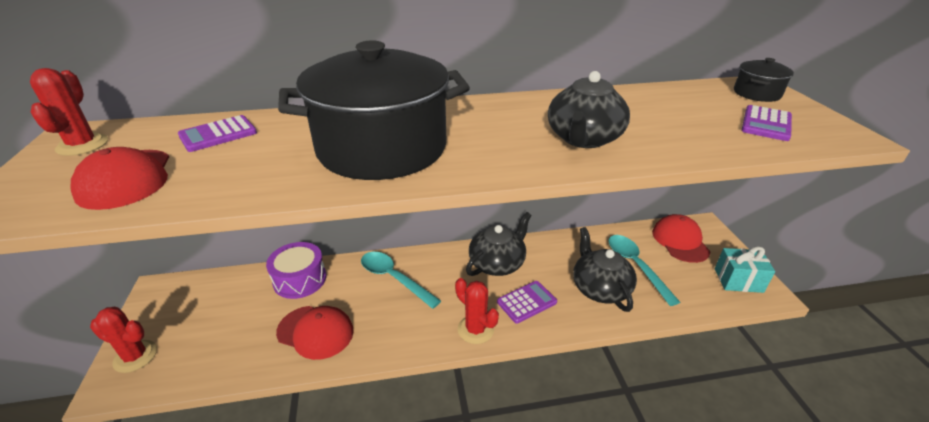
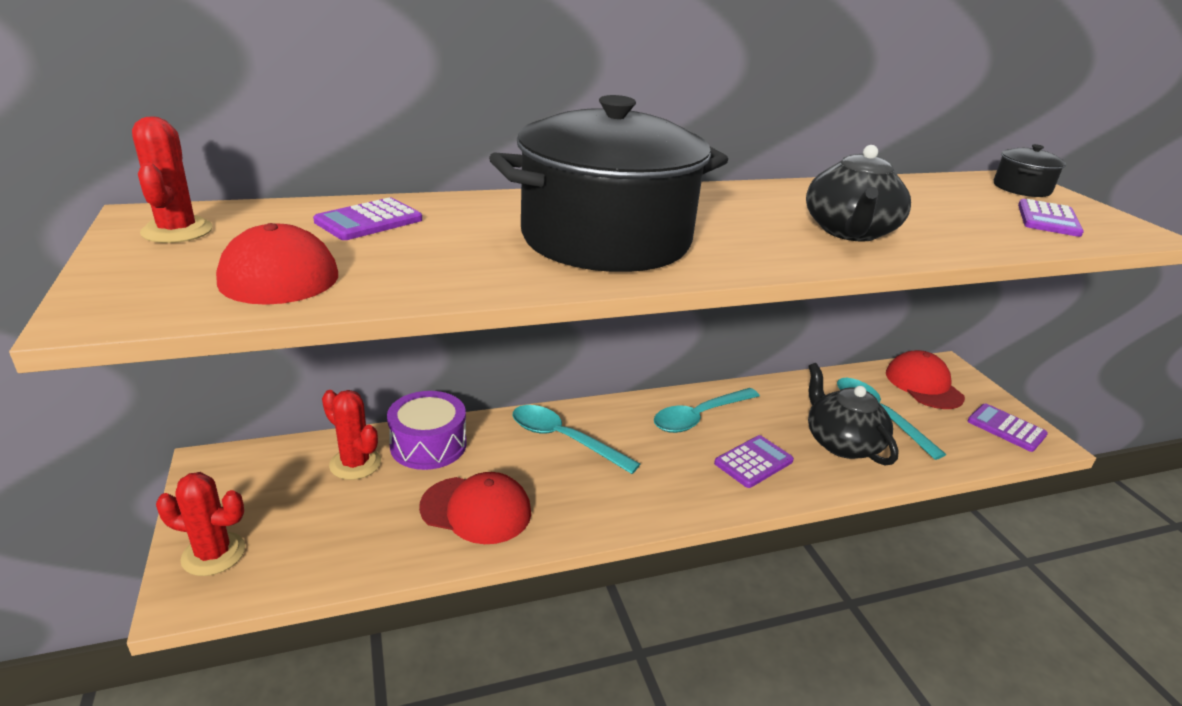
camera: 10 degrees left, 5 degrees down
red cactus [455,278,499,344] -> red cactus moved to [322,390,381,480]
black teapot [466,212,531,276] -> turquoise spoon [654,388,760,433]
turquoise gift [715,246,775,293] -> purple calculator [968,403,1048,452]

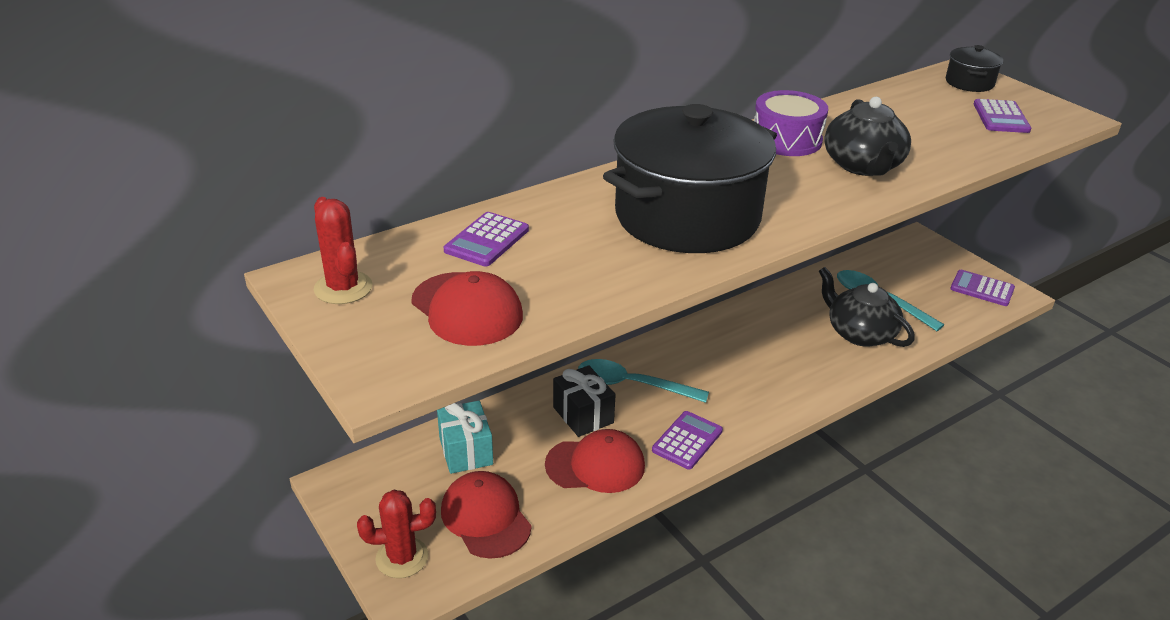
camera: 15 degrees left, 5 degrees up
red cactus [322,390,381,480] -> turquoise gift [437,401,493,474]
purple drum [387,391,467,470] -> purple drum moved to [754,90,828,156]
turquoise spoon [654,388,760,433] -> none
purple calculator [714,435,794,488] -> purple calculator moved to [652,411,723,470]
red cap [886,350,965,409] -> red cap moved to [441,471,532,559]
none -> black gift [553,365,616,437]

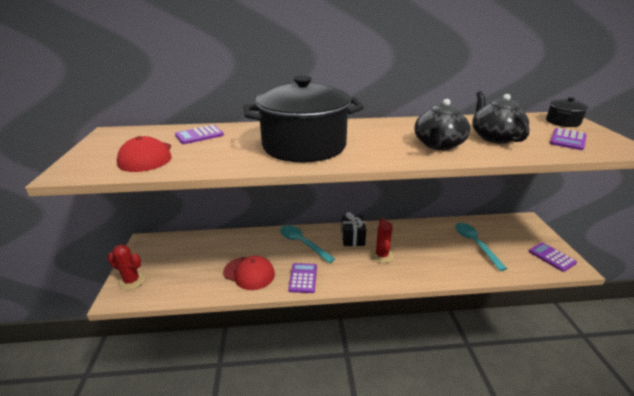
camera: 30 degrees right, 5 degrees down
red cactus [314,197,373,304] -> red cactus moved to [370,218,394,263]
turquoise gift [437,401,493,474] -> none
red cap [441,471,532,559] -> none
black gift [553,365,616,437] -> black gift moved to [341,212,366,246]
purple calculator [652,411,723,470] -> purple calculator turned 60 degrees counterclockwise [288,263,317,293]
purple drum [754,90,828,156] -> none
black teapot [819,267,915,347] -> black teapot moved to [472,91,529,144]

